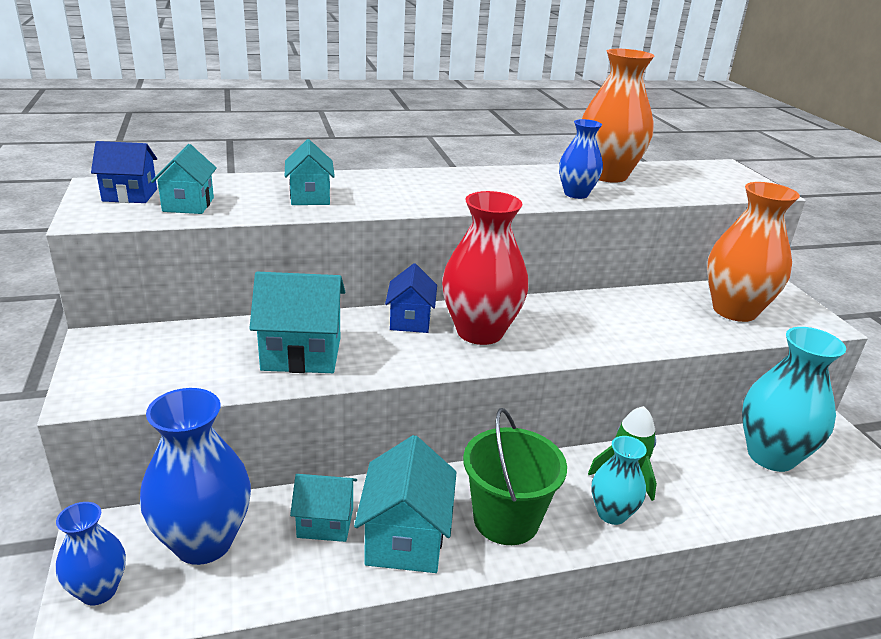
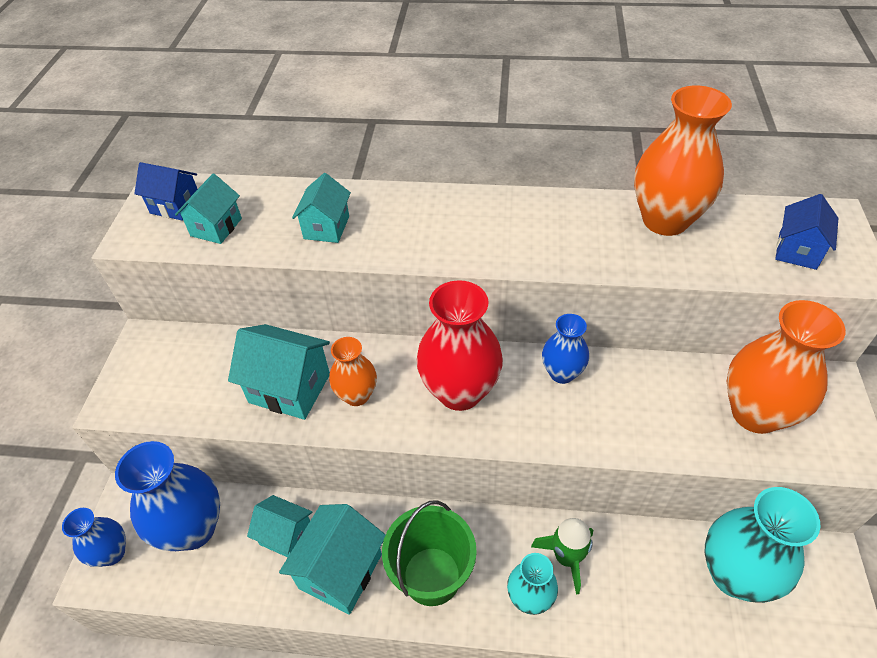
camera: 25 degrees right, 20 degrees up
blue house [385,263,437,333] -> blue house moved to [775,194,838,270]
blue vase [559,119,603,199] -> blue vase moved to [542,314,589,384]
none -> orange vase [329,337,377,406]

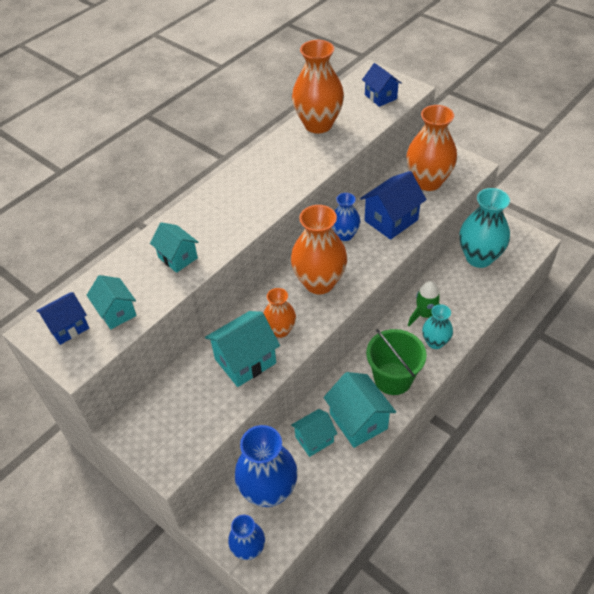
camera: 55 degrees left, 0 degrees up
red vase [416,280,503,411] -> orange vase [291,205,347,294]
none -> blue house [360,171,427,240]

